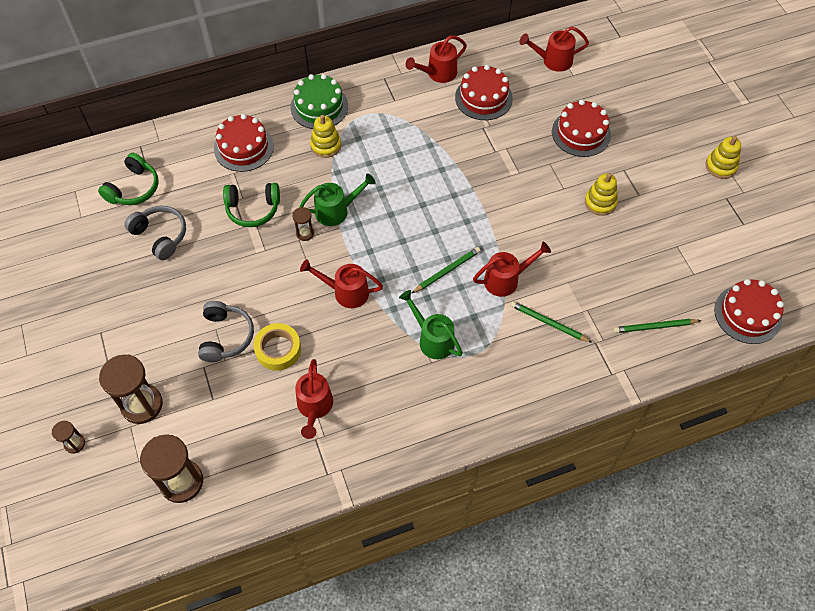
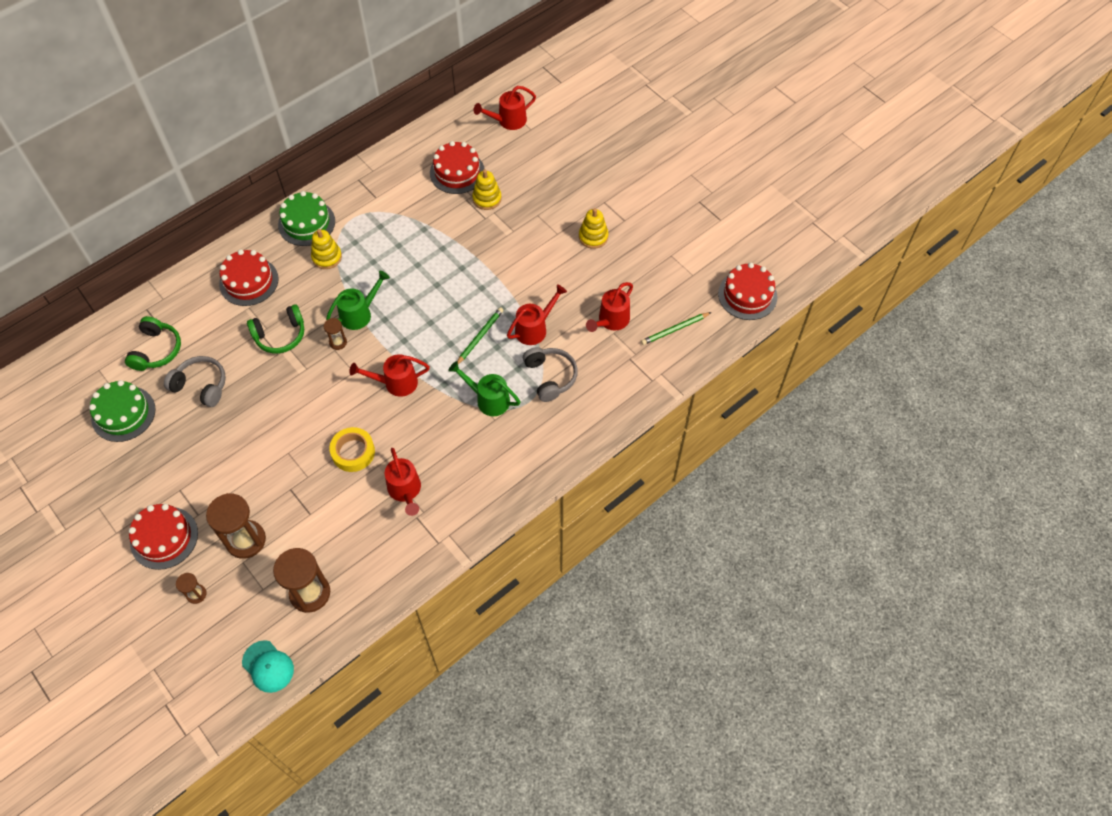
camera: 20 degrees left, 0 degrees up
grey headphones [198,301,254,362] -> grey headphones moved to [523,347,578,402]
red watering can [406,35,467,83] -> red watering can moved to [586,282,633,332]
green pencil [511,301,592,342] -> none
red cake [552,100,611,157] -> red cake moved to [129,504,198,570]
yellow stacking toy [705,136,741,179] -> yellow stacking toy moved to [472,169,502,210]
none -> green cake [89,380,156,442]
none -> turquoise cap [242,640,294,693]

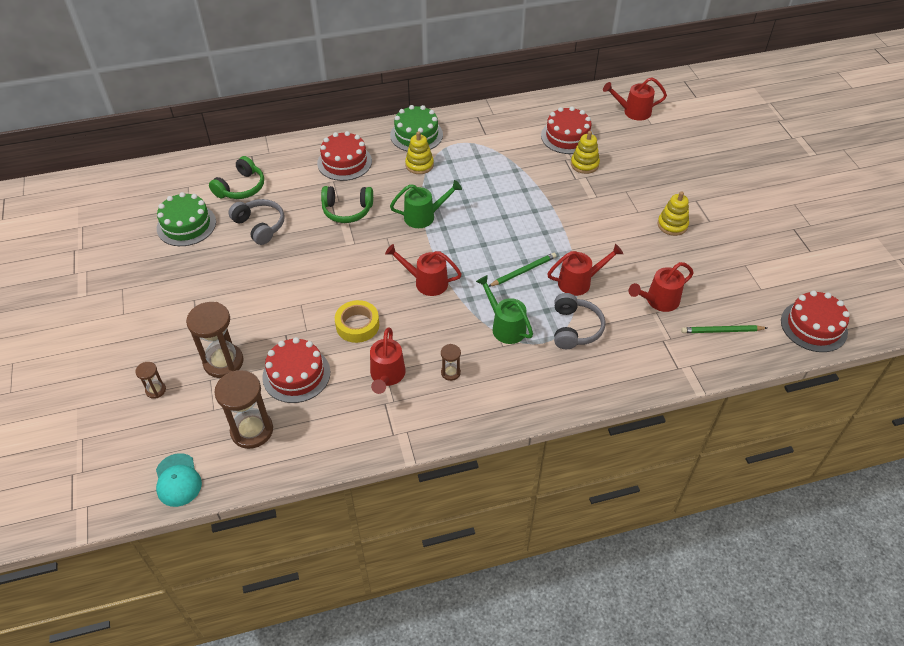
camera: 25 degrees right, 10 degrees down
red cake [129,504,198,570] -> red cake moved to [262,337,330,403]
brown hourglass [324,318,347,350] -> brown hourglass moved to [441,344,461,381]

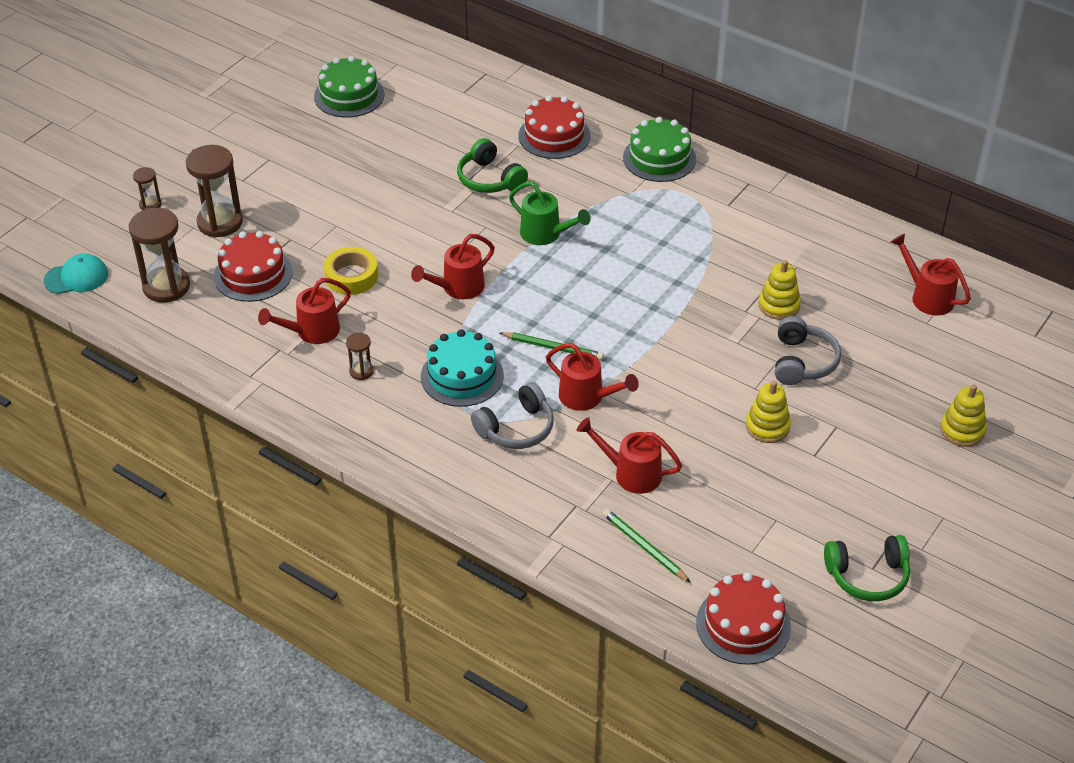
camera: 50 degrees right, 5 degrees down
turquoise cap [156,453,202,507] -> turquoise cap turned 135 degrees counterclockwise [44,253,108,294]
green headphones [209,156,264,199] -> green headphones moved to [824,535,910,601]
grey headphones [228,199,284,245] -> grey headphones moved to [775,316,841,385]
red watering can [385,244,462,296] -> red watering can turned 105 degrees counterclockwise [411,234,495,299]
yellow stacking toy [405,131,434,174] -> yellow stacking toy moved to [940,384,987,447]
green watering can [476,275,533,344] -> turquoise cake [421,329,504,407]
red cake [541,106,594,154] -> none

